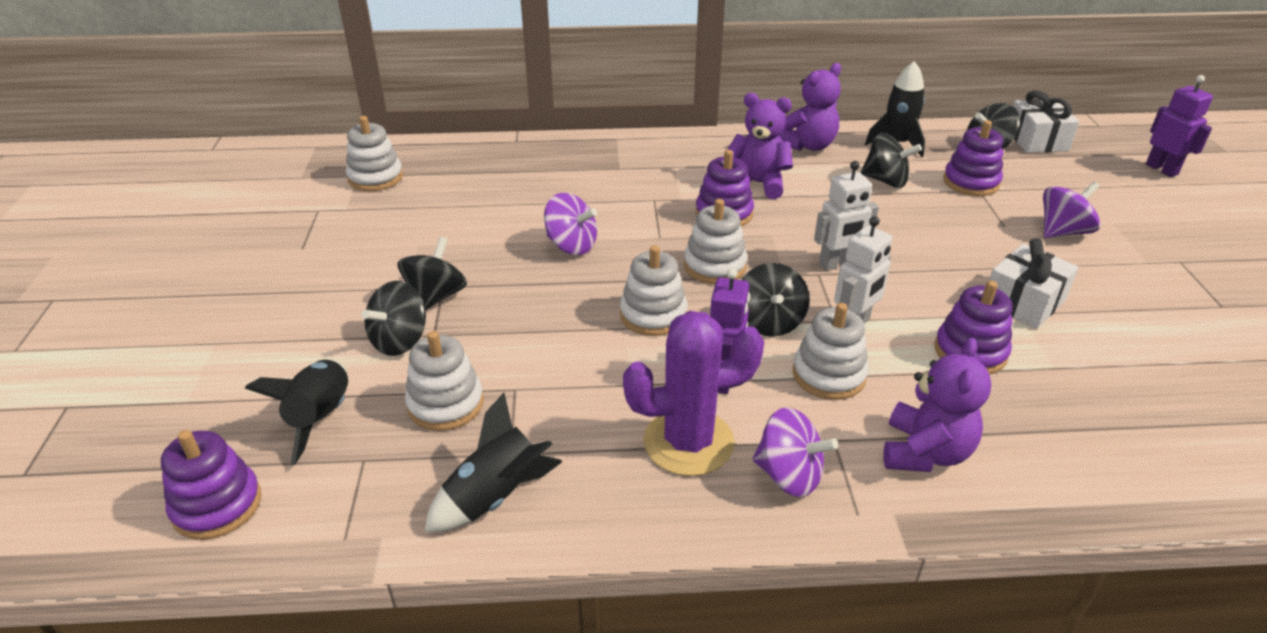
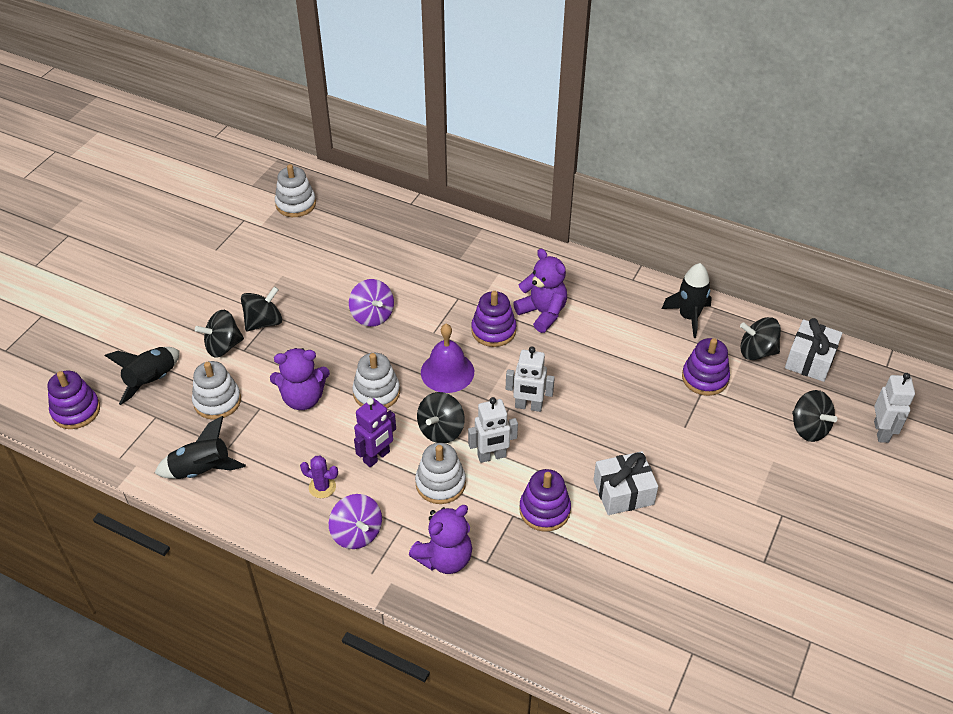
camera: 30 degrees right, 10 degrees up
purple cactus [623,311,764,476] -> purple cactus [300,456,338,498], size x0.47
white stacking toy [684,199,747,284] -> purple bell [421,324,474,393]
purple teddy bear [779,63,841,151] -> purple teddy bear moved to [270,348,330,410]
black spinning top [861,133,922,188] -> black spinning top moved to [792,390,837,442]
purple spinning top [1043,181,1100,238] -> none
purple robot [1146,75,1213,177] -> white robot [874,373,915,443]

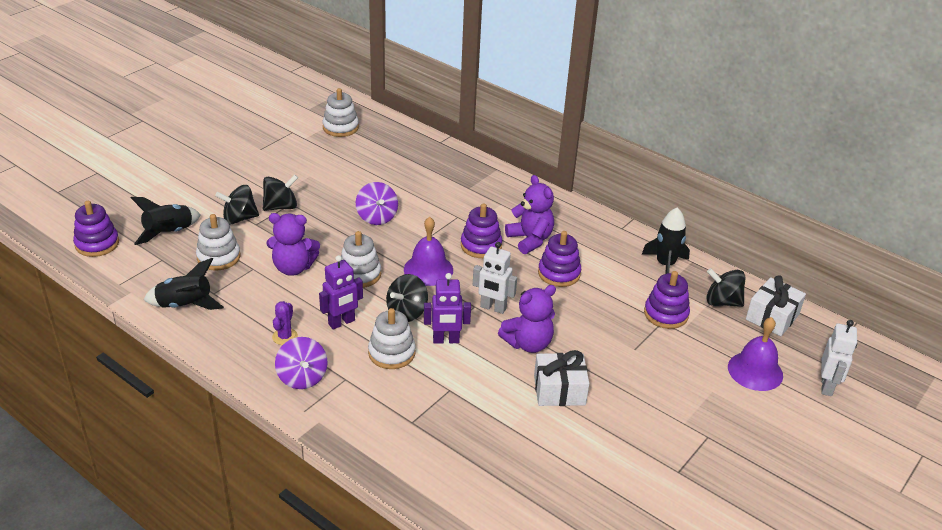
camera: 10 degrees right, 10 degrees down
purple cactus [300,456,338,498] -> purple cactus turned 75 degrees clockwise [272,301,298,345]
purple teddy bear [409,505,472,574] -> purple teddy bear moved to [498,285,556,353]
white robot [468,397,518,463] -> purple robot [424,273,471,344]
purple stacking toy [519,469,571,532] -> purple stacking toy moved to [538,231,581,287]
black spinning top [792,390,837,442] -> purple bell [728,317,783,391]

